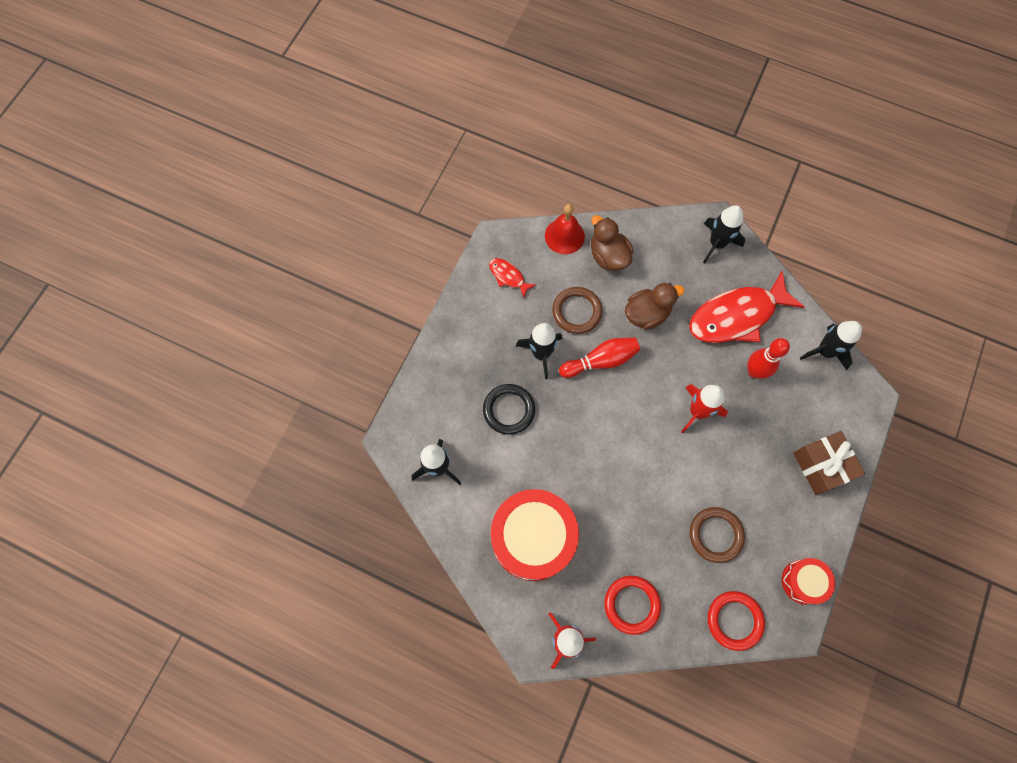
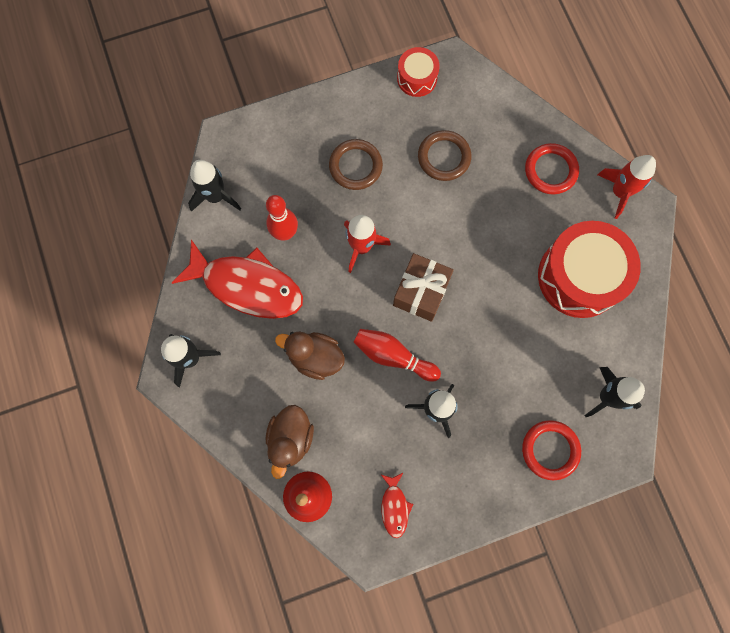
camera: 135 degrees left, 5 degrees up
black ring [483,384,535,435] -> none
brown ring [552,287,603,334] -> brown ring moved to [329,139,383,190]
red ring [708,591,765,651] -> red ring moved to [522,420,581,480]
brown gift [793,431,865,495] -> brown gift moved to [393,253,454,322]

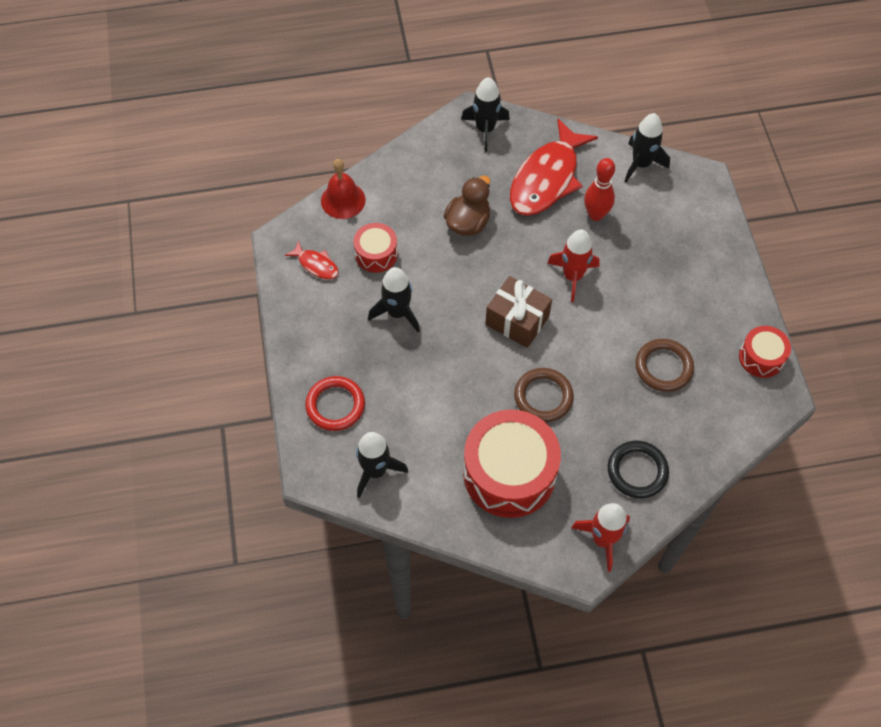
camera: 100 degrees right, 15 degrees down
brown duck [266,405,314,479] -> none
brown ring [329,139,383,190] -> brown ring moved to [514,368,574,422]
red bowling pin [354,329,441,382] -> none
red fish [380,472,413,538] -> red fish turned 150 degrees counterclockwise [285,240,339,279]
red ring [525,143,579,194] -> black ring [608,441,669,498]
none -> red drum [353,223,398,273]

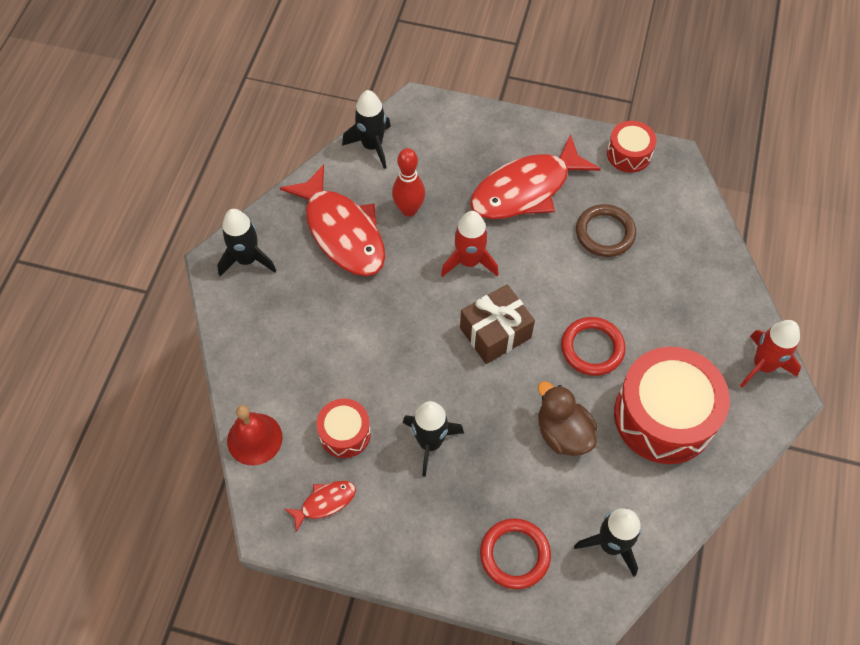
camera: 65 degrees left, 0 degrees up
brown duck [444,176,490,236] -> brown duck moved to [538,381,597,456]
brown ring [514,368,574,422] -> red ring [561,317,626,376]
black ring [608,441,669,498] -> none
none -> red fish [470,134,601,219]

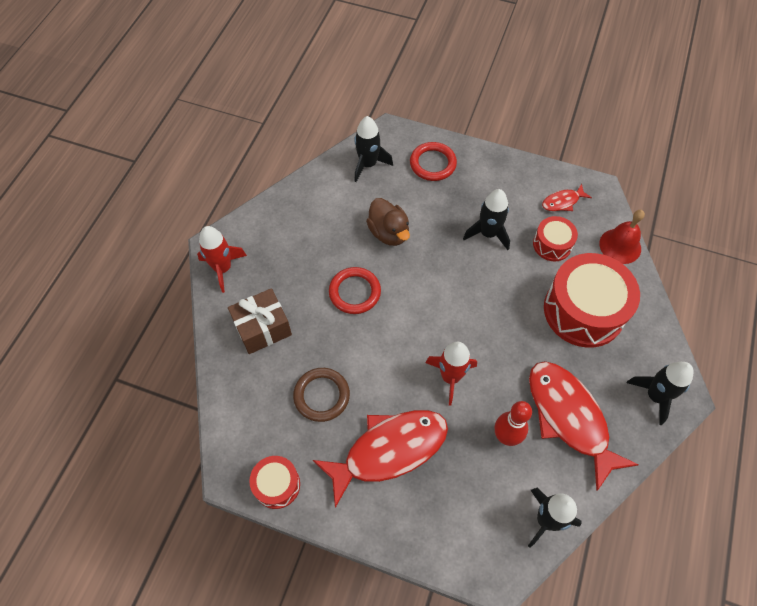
camera: 175 degrees left, 0 degrees up
brown gift [460,284,535,364] -> brown gift moved to [228,288,292,354]
red drum [614,347,730,464] -> red drum moved to [544,253,640,347]

